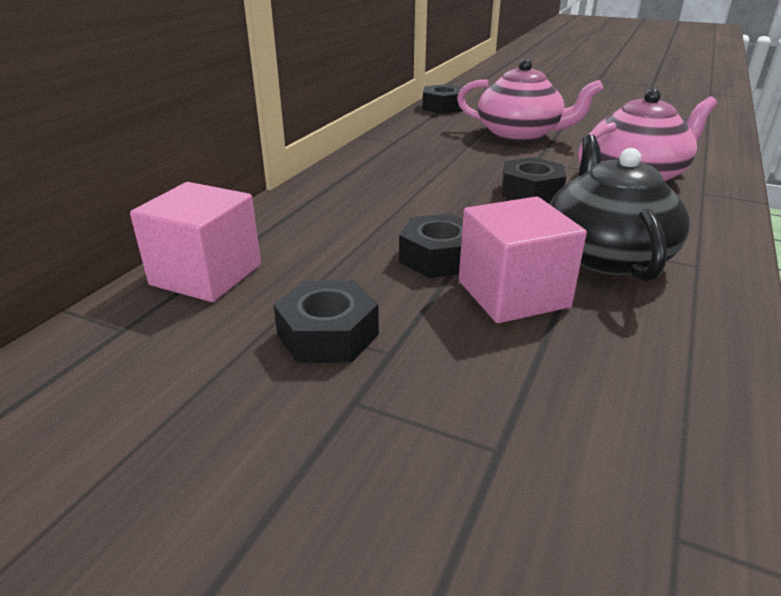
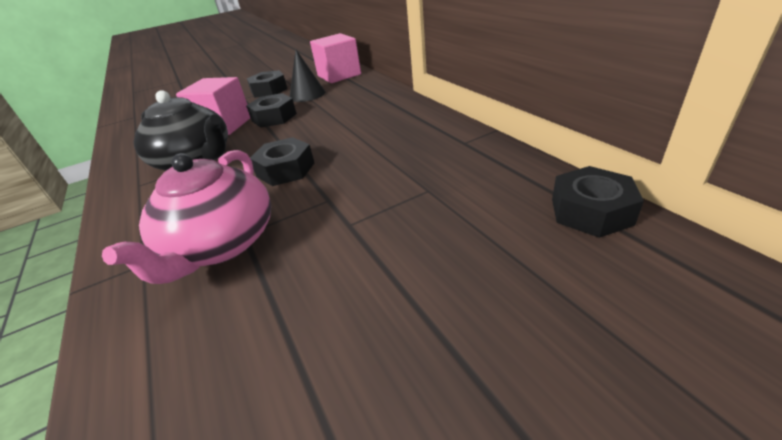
camera: 130 degrees right, 5 degrees up
pink teapot [457,59,603,142] -> none
none -> black cone [290,50,325,102]

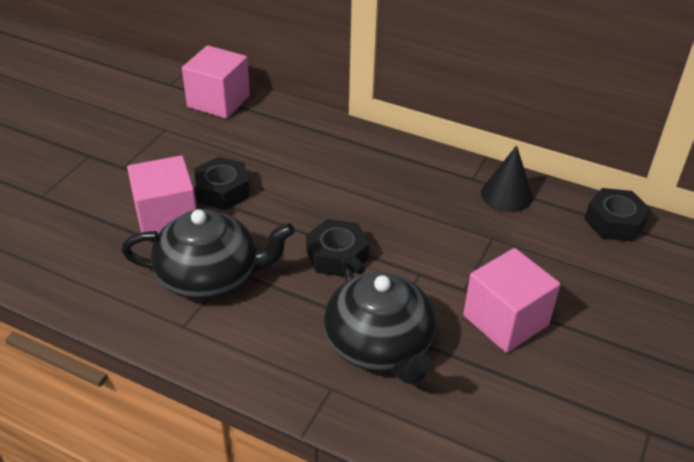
camera: 40 degrees left, 5 degrees up
pink teapot [102,150,271,284] -> black teapot [324,254,436,385]
black nut [247,70,287,98] -> none
black cone [290,50,325,102] -> black cone moved to [481,145,533,212]
none -> pink cube [463,248,560,353]

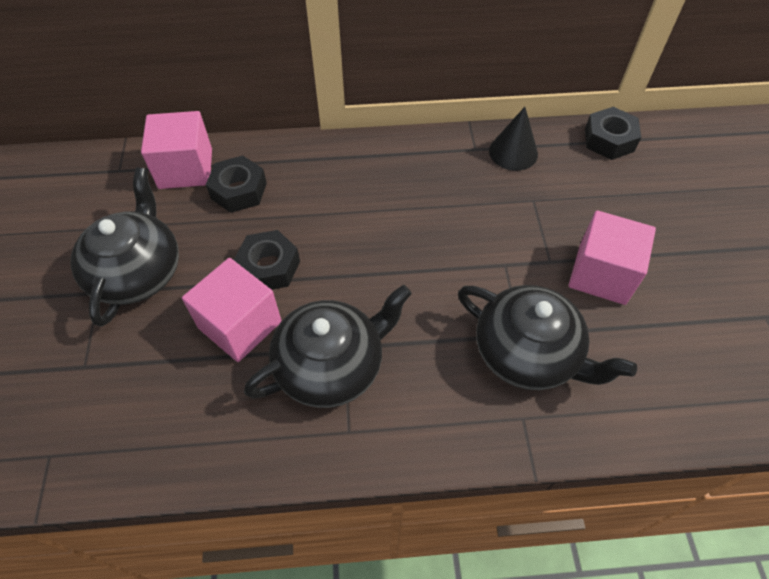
camera: 30 degrees left, 15 degrees up
black nut [306,219,369,277] -> black nut moved to [206,156,267,213]
none -> black teapot [71,168,179,327]

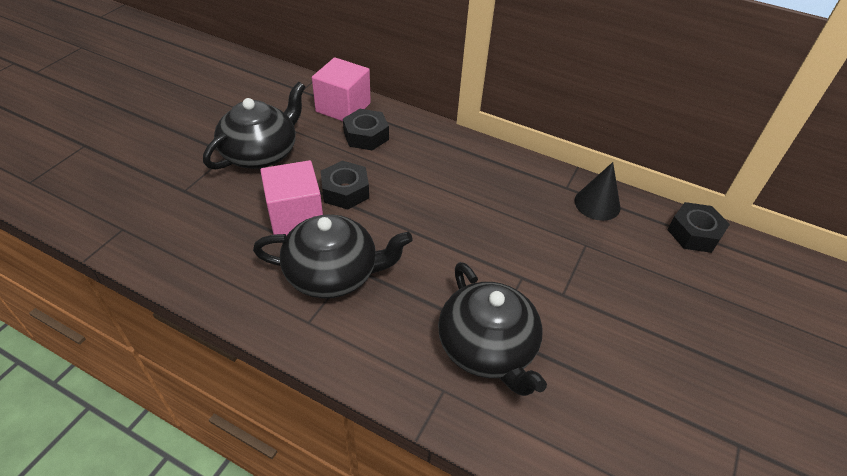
camera: 30 degrees right, 10 degrees down
pink cube [569,210,656,305] -> none

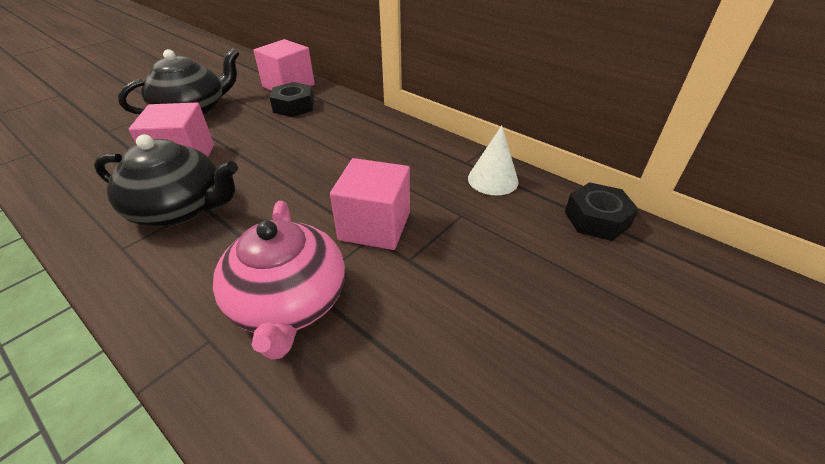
camera: 15 degrees right, 5 degrees down
black nut [321,161,369,209] -> none
black teapot [438,262,547,396] -> pink teapot [213,201,345,360]
black cone [574,162,621,221] -> white cone [468,125,519,195]
none -> pink cube [330,158,410,250]

